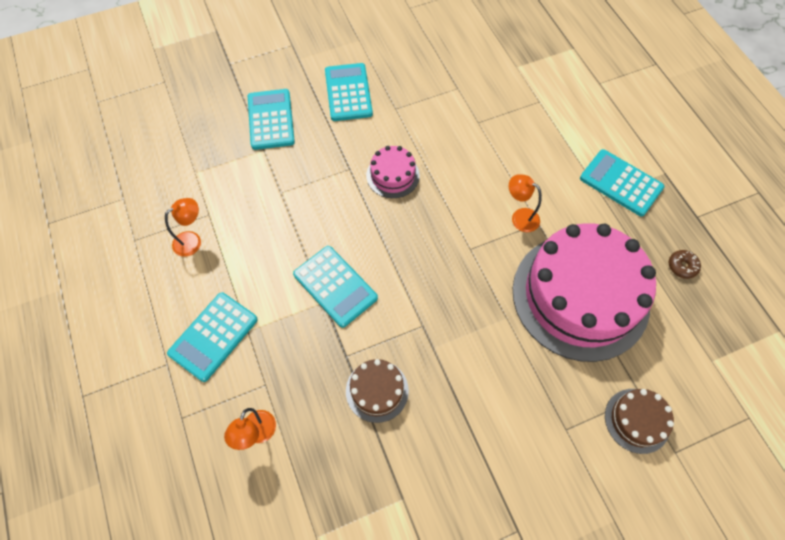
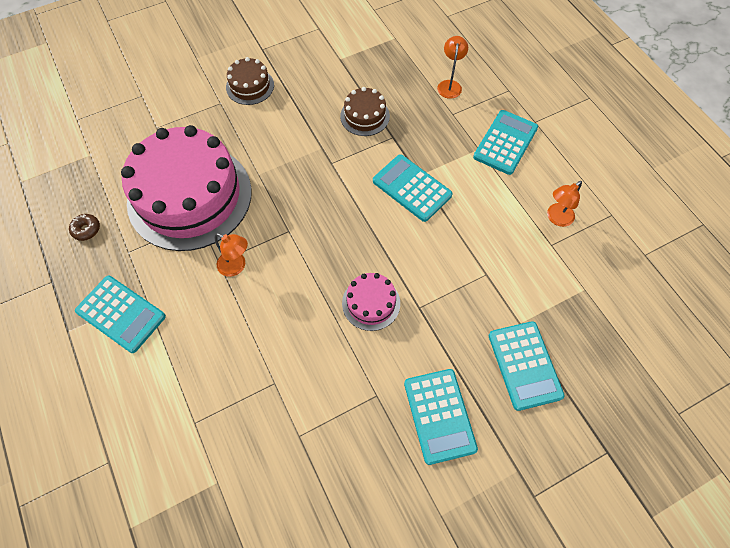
camera: 175 degrees right, 0 degrees up
brown cake [605,389,674,454] -> brown cake moved to [226,57,274,105]

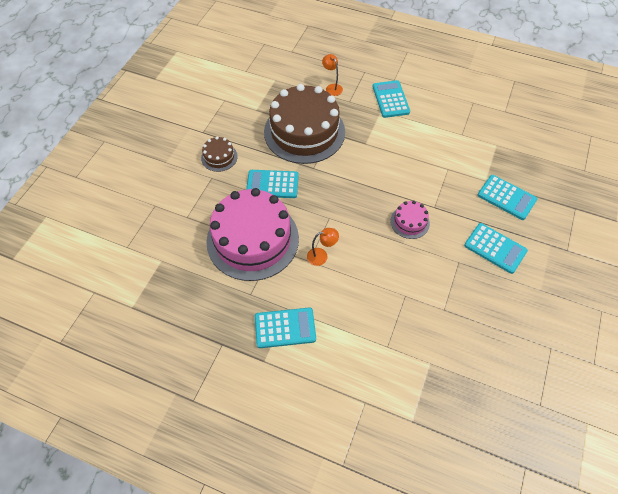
camera: 40 degrees left, 5 degrees down
brown donut [69,214,100,241] -> none
brown cake [340,87,390,136] -> brown cake [264,84,345,164], size x2.31
turquoise calculator [373,154,452,222] -> turquoise calculator moved to [246,170,299,198]
orange lamp [547,181,582,227] -> none

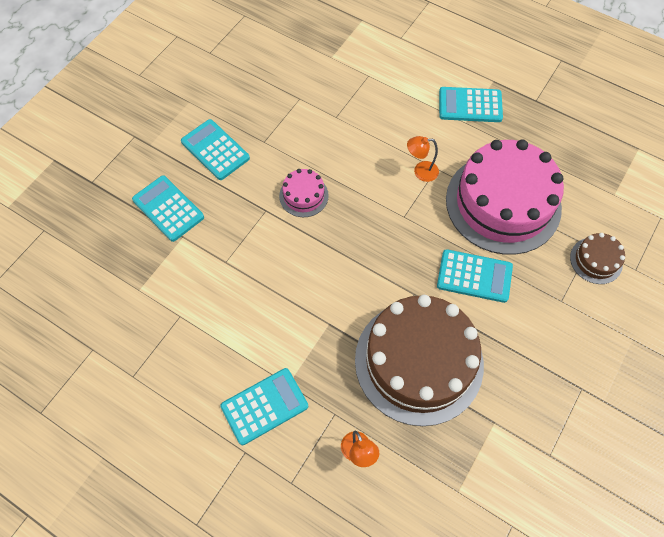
camera: 170 degrees left, 5 degrees up
brown cake [201,136,238,172] -> brown cake moved to [570,233,625,284]
turquoise calculator [373,80,410,118] -> turquoise calculator turned 120 degrees counterclockwise [220,368,308,445]

